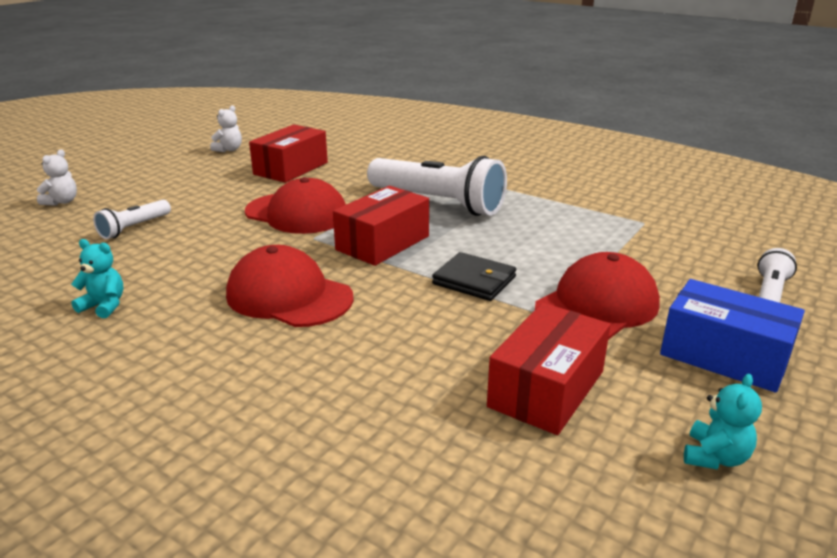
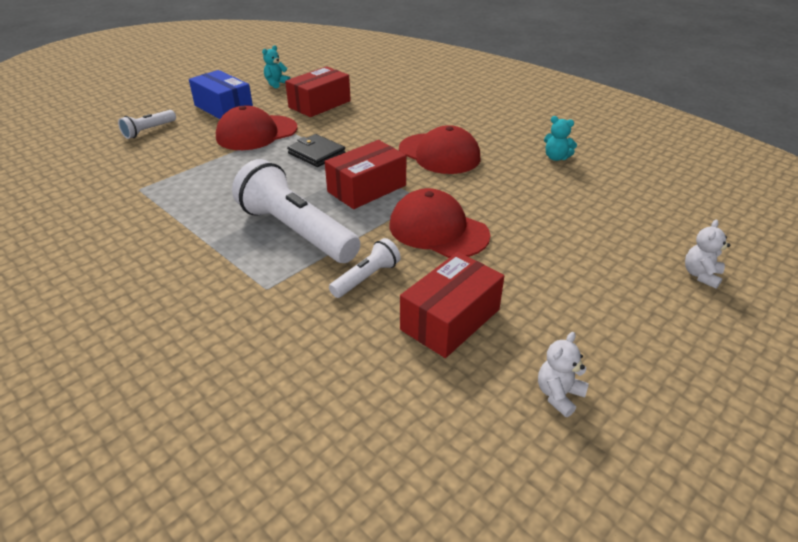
camera: 170 degrees left, 10 degrees up
white flashlight [93,200,171,239] -> white flashlight moved to [329,238,401,298]

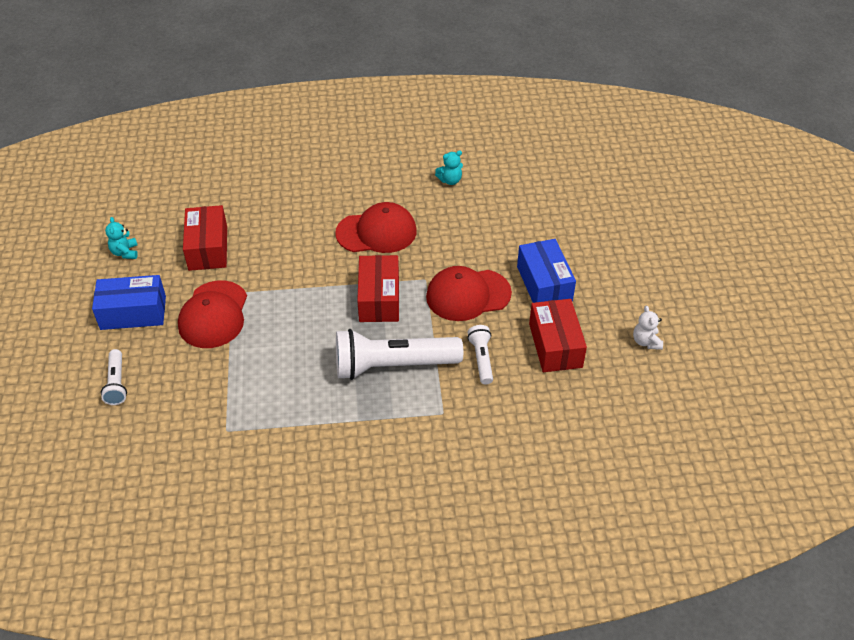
camera: 50 degrees left, 10 degrees up
black wallet [287,134,345,167] -> none
white teddy bear [685,220,731,289] -> none
none -> blue box [517,239,576,303]

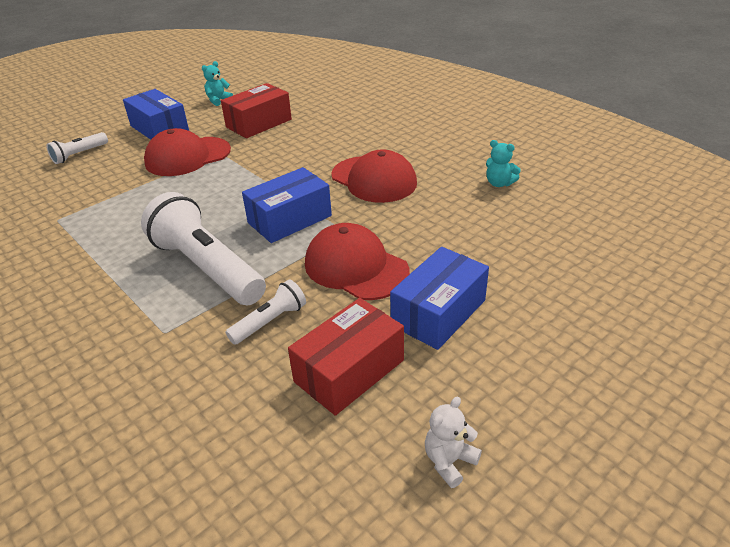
camera: 55 degrees right, 10 degrees down
red box [357,255,399,322] -> blue box [242,167,332,243]

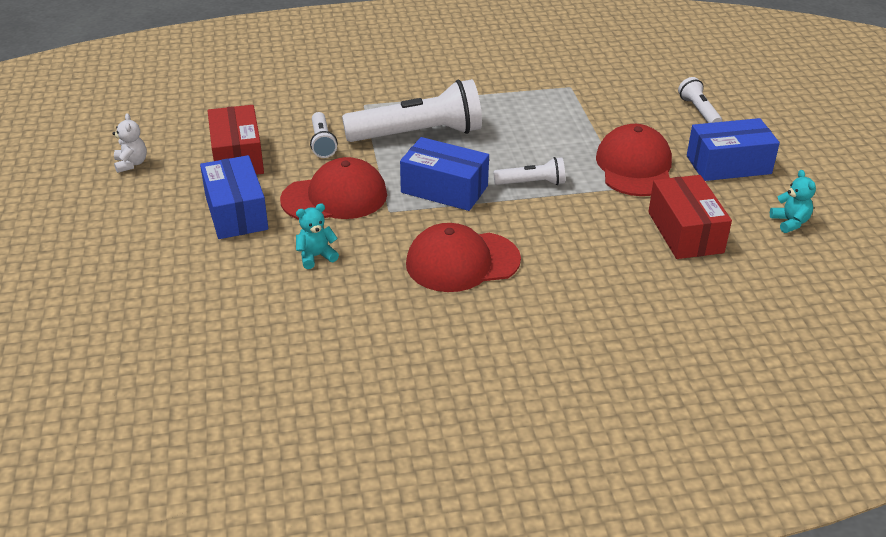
camera: 120 degrees right, 0 degrees up
blue box [242,167,332,243] -> blue box turned 60 degrees counterclockwise [400,137,489,211]
turquoise teddy bear [486,140,521,187] -> turquoise teddy bear moved to [296,203,339,269]
none -> white flashlight [493,157,565,185]

